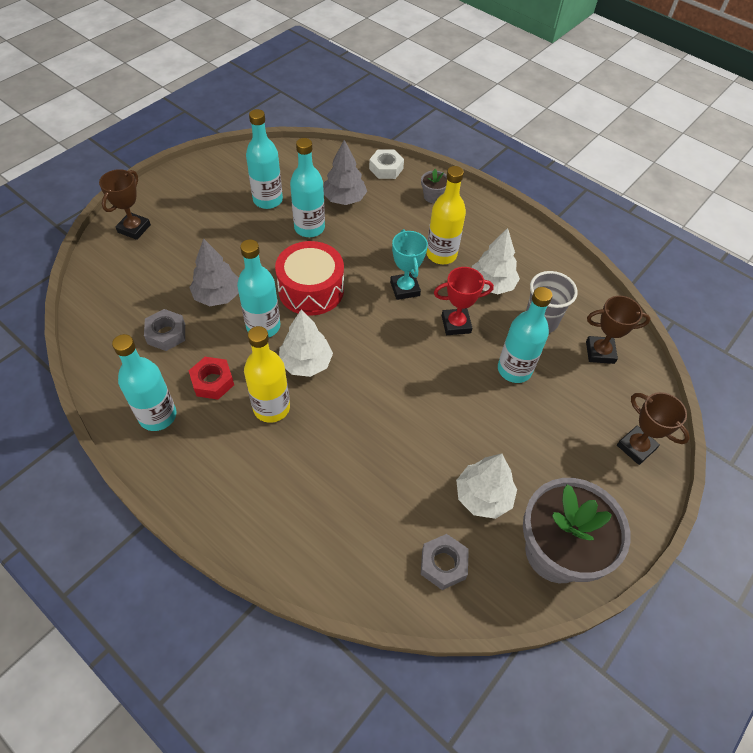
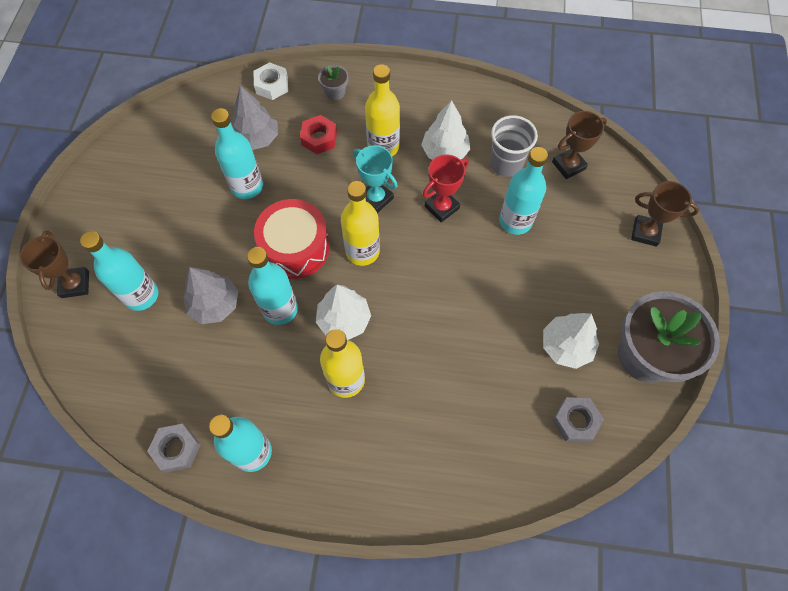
camera: 30 degrees left, 10 degrees up
grey nut [144,309,185,351] -> grey nut moved to [147,424,201,473]
red nut [189,357,234,399] -> red nut moved to [300,115,337,154]
turquoise bottle [246,109,283,209] -> turquoise bottle moved to [80,231,159,311]
none -> yellow bottle [341,181,380,266]

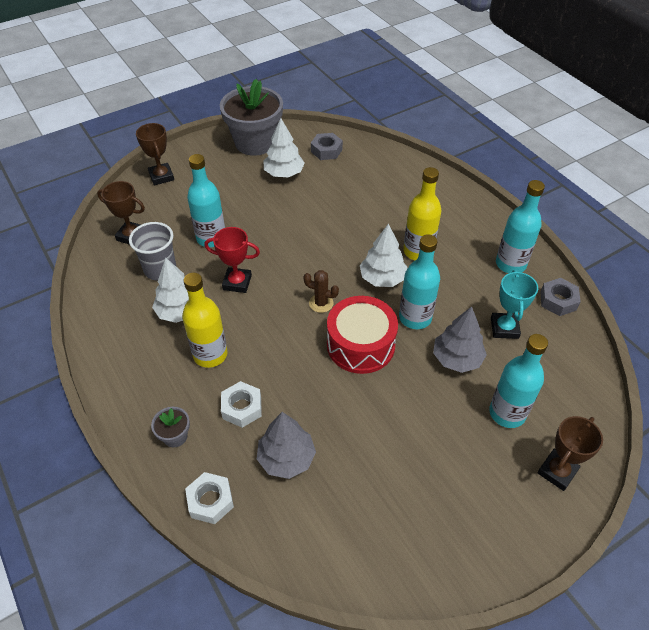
camera: 130 degrees left, 15 degrees down
turquoise bottle [211,108,263,199] -> none
red nut [300,115,337,154] -> white nut [221,381,262,428]
yellow bottle [341,181,380,266] -> brown cactus [303,270,339,313]
turquoise trophy [353,145,398,213] -> turquoise trophy moved to [491,270,538,339]

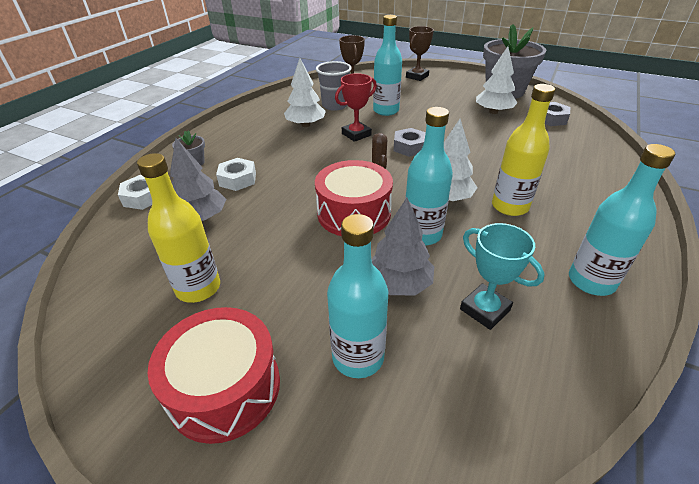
camera: 60 degrees right, 10 degrees down
yellow bottle [182,273,227,368] -> yellow bottle moved to [137,153,220,303]
red trophy [204,227,260,293] -> red trophy turned 75 degrees clockwise [335,73,377,142]
turquoise trophy [491,270,538,339] -> turquoise trophy turned 75 degrees clockwise [460,223,545,330]
brown trophy [537,416,603,491] -> none
grey nut [540,278,581,316] -> grey nut moved to [393,128,426,157]
none -> red drum [147,307,280,444]

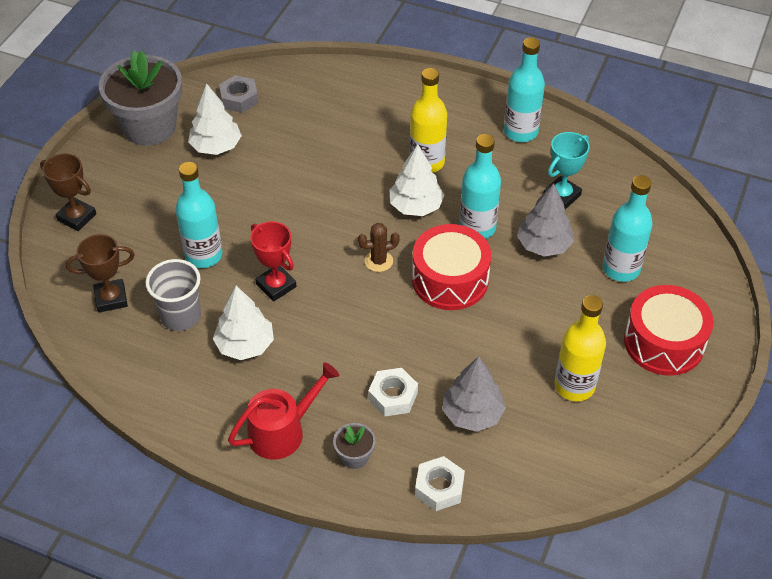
camera: 95 degrees left, 10 degrees up
grey nut [393,128,426,157] -> none
none -> red watering can [228,362,339,460]

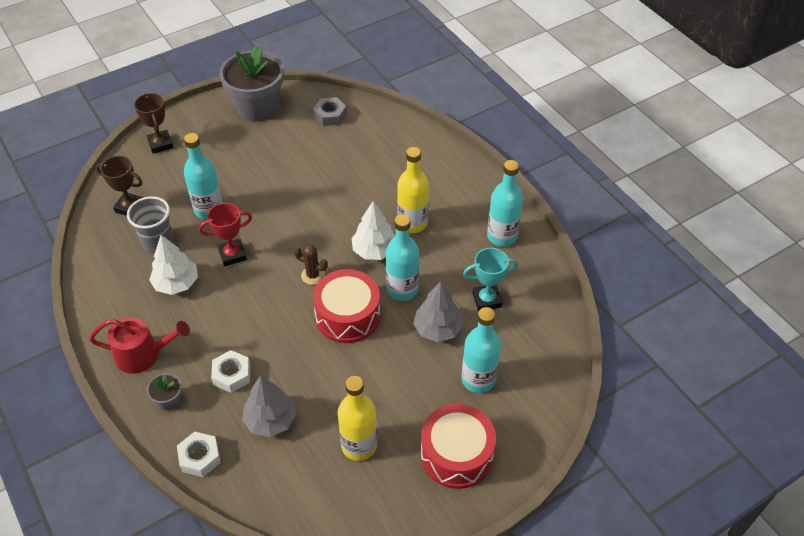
camera: 35 degrees right, 0 degrees up
white tree [188,84,242,155] -> none
red trophy [250,221,297,302] -> red trophy turned 75 degrees clockwise [199,203,252,266]

